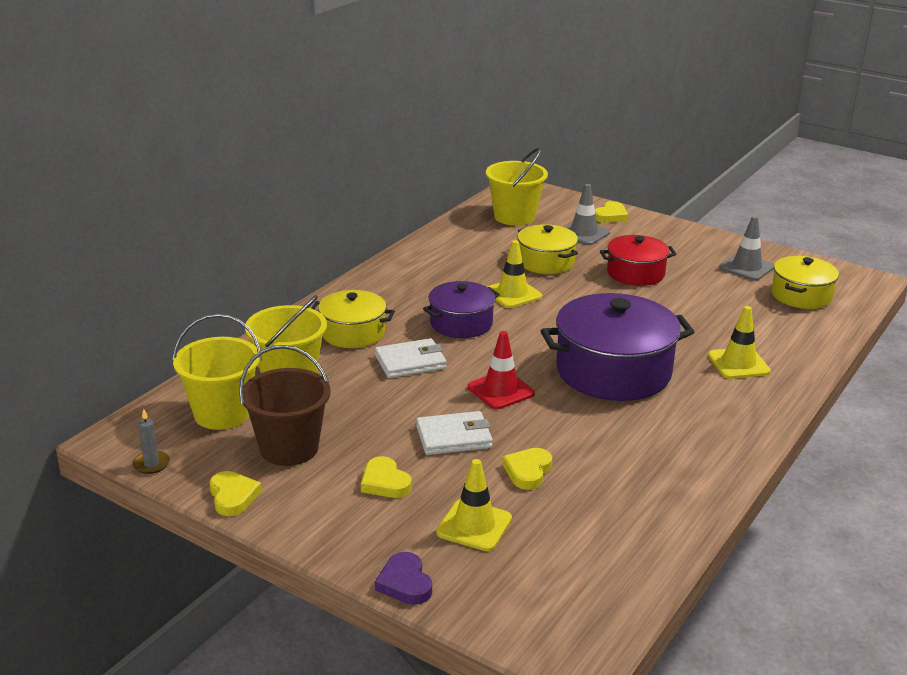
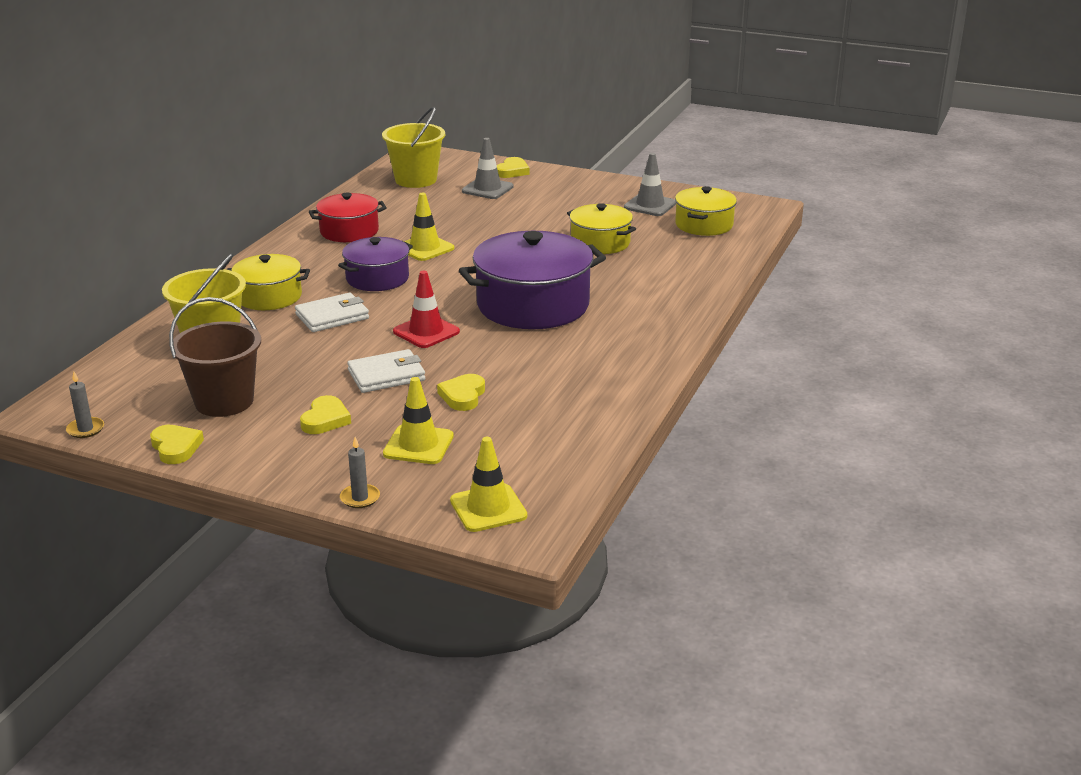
camera: 10 degrees left, 0 degrees up
yellow bucket [172,313,262,430] -> none
yellow heart [361,456,412,498] -> yellow heart turned 120 degrees counterclockwise [300,395,351,434]
purple heart [375,552,432,605] -> grey candle [340,437,380,508]
yellow pot [517,224,578,274] -> yellow pot moved to [567,203,636,254]
red pot [600,235,676,286] -> red pot moved to [309,193,387,242]
yellow traffic cone [708,306,771,379] -> yellow traffic cone moved to [450,437,527,532]

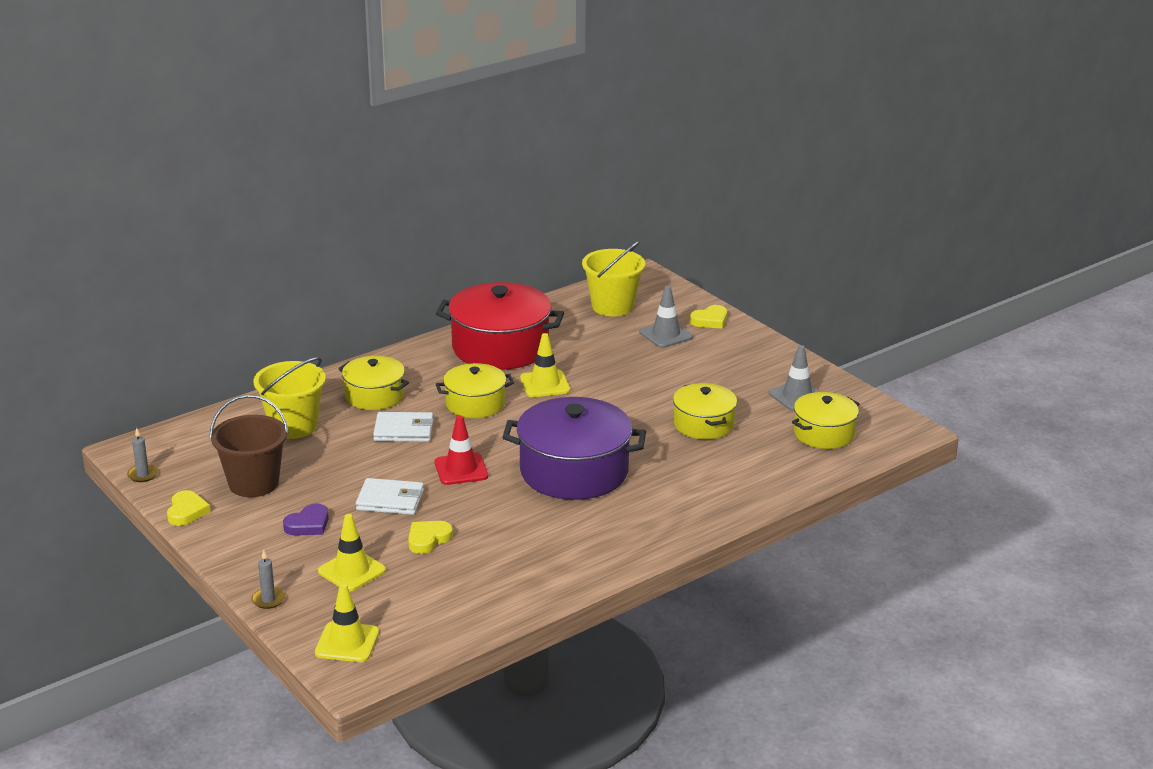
camera: 30 degrees right, 0 degrees up
yellow heart [300,395,351,434] -> purple heart [283,503,329,536]
red pot [309,193,387,242] -> red pot [436,282,564,370], size x1.72
purple pot [338,237,413,291] -> yellow pot [436,363,514,418]

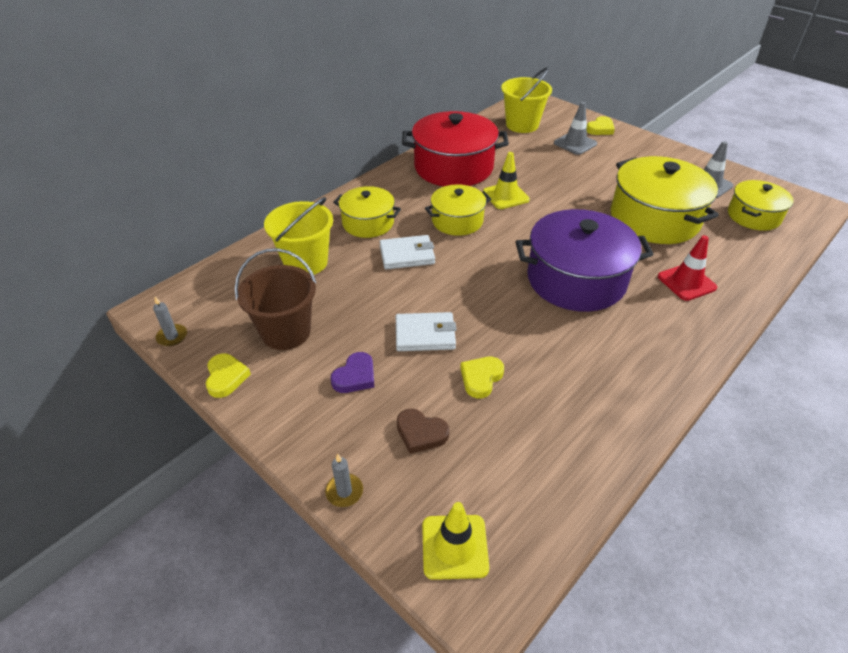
camera: 10 degrees left, 15 degrees up
yellow traffic cone [318,514,386,592] -> brown heart [397,408,449,454]
red traffic cone [435,416,488,485] -> red traffic cone moved to [658,235,717,301]
yellow pot [673,383,737,440] -> yellow pot [611,156,719,244], size x1.72

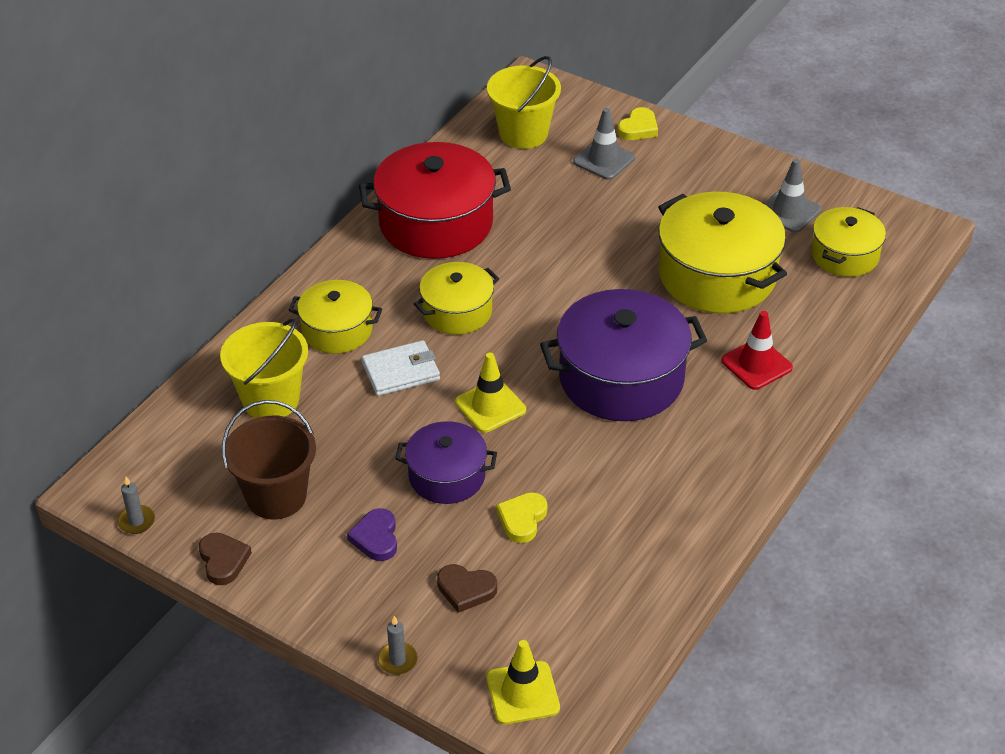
camera: 10 degrees left, 0 degrees up
yellow heart [205,353,251,398] -> brown heart [199,533,252,585]
purple heart [330,352,374,393] -> purple heart turned 150 degrees clockwise [347,508,397,561]
white wallet [396,312,456,351] -> purple pot [395,421,497,504]
yellow traffic cone [483,152,530,209] -> yellow traffic cone moved to [455,353,526,433]

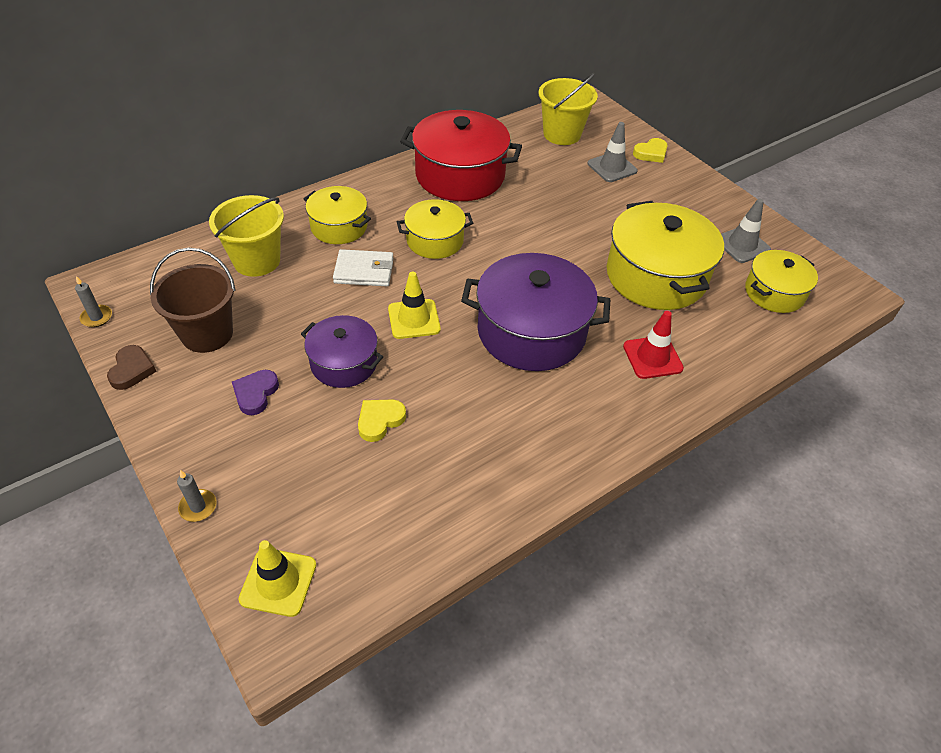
camera: 20 degrees right, 5 degrees up
brown heart [437,564,497,613] -> none

